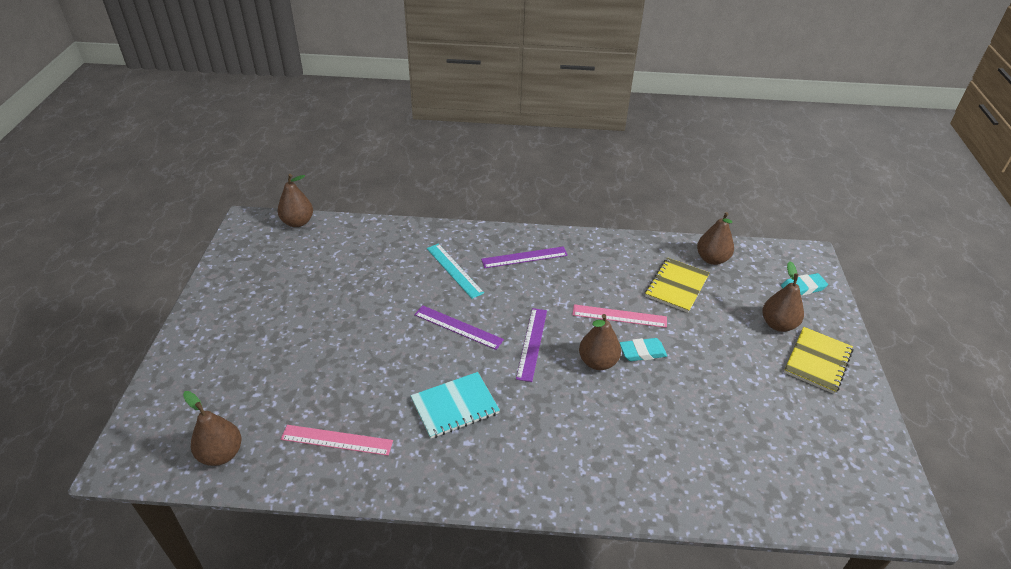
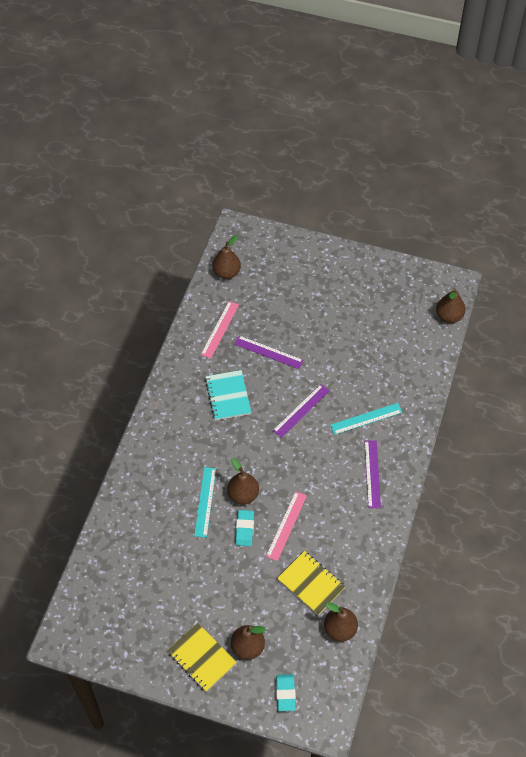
camera: 105 degrees right, 15 degrees up
purple ruler [516,308,547,382] -> purple ruler moved to [234,335,304,369]
none -> turquoise ruler [194,467,216,538]

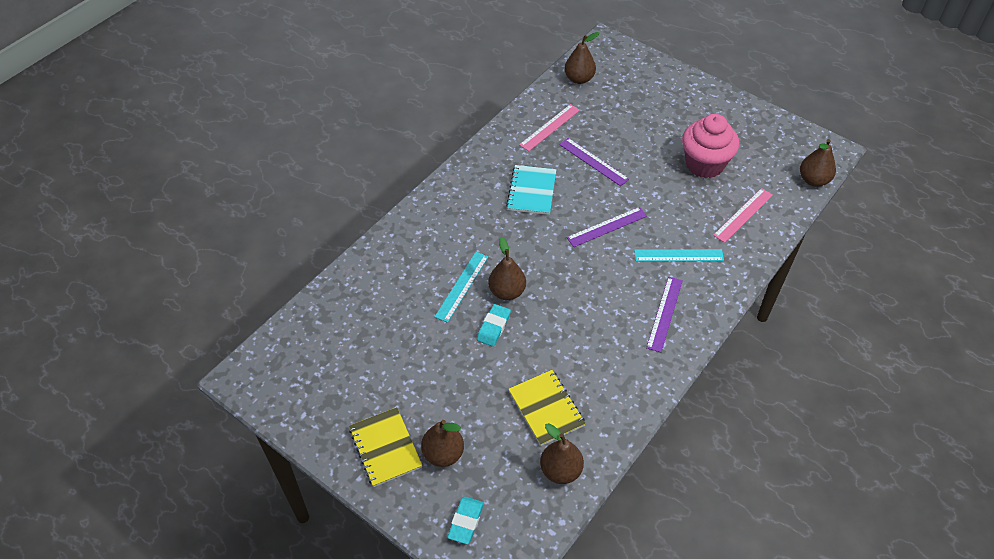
camera: 20 degrees right, 5 degrees down
pink ruler [266,491,307,561] -> pink ruler moved to [713,188,773,243]
none -> pink cupcake [682,114,739,178]

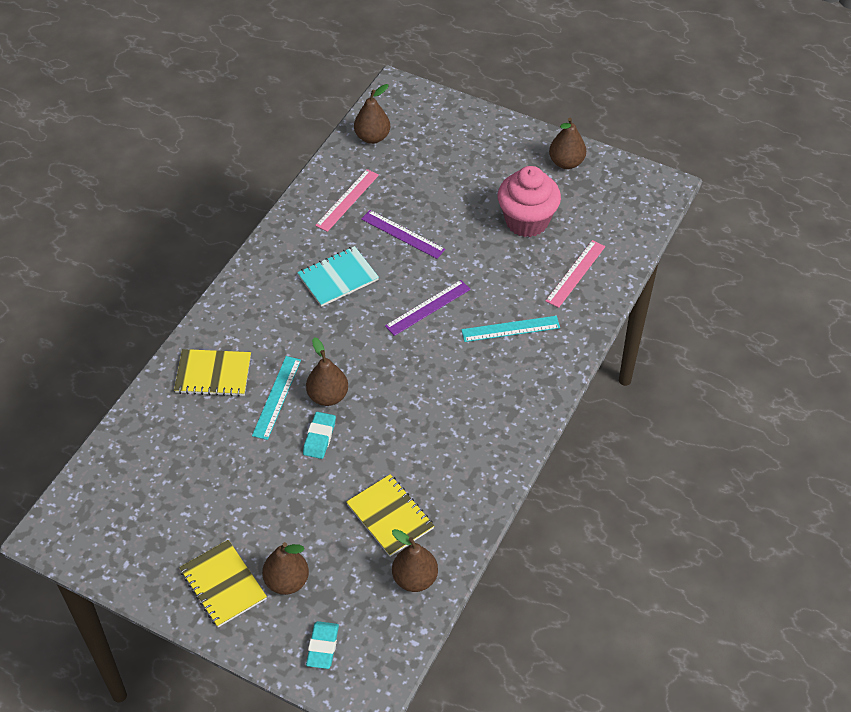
camera: 10 degrees left, 0 degrees up
turquoise notebook [506,165,556,215] -> turquoise notebook turned 60 degrees clockwise [297,246,379,307]
purple ruler [646,277,683,353] -> none
brown pear [800,139,836,187] -> brown pear moved to [549,117,586,169]
none -> yellow notebook [174,349,251,397]

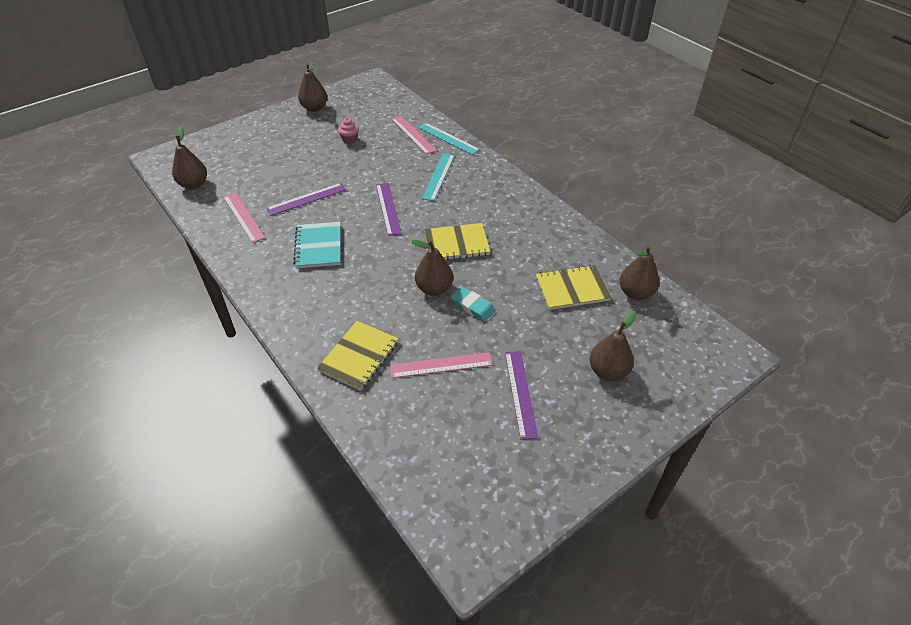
camera: 65 degrees left, 5 degrees down
yellow notebook [179,540,267,627] -> yellow notebook moved to [424,223,490,260]
turquoise ruler [252,356,301,440] -> turquoise ruler moved to [418,123,480,155]
turquoise eraser [306,621,339,669] -> none
pink cupcake [498,166,561,237] -> pink cupcake [338,118,359,144], size x0.42
none -> pink ruler [390,352,493,378]
none -> purple ruler [505,351,538,440]

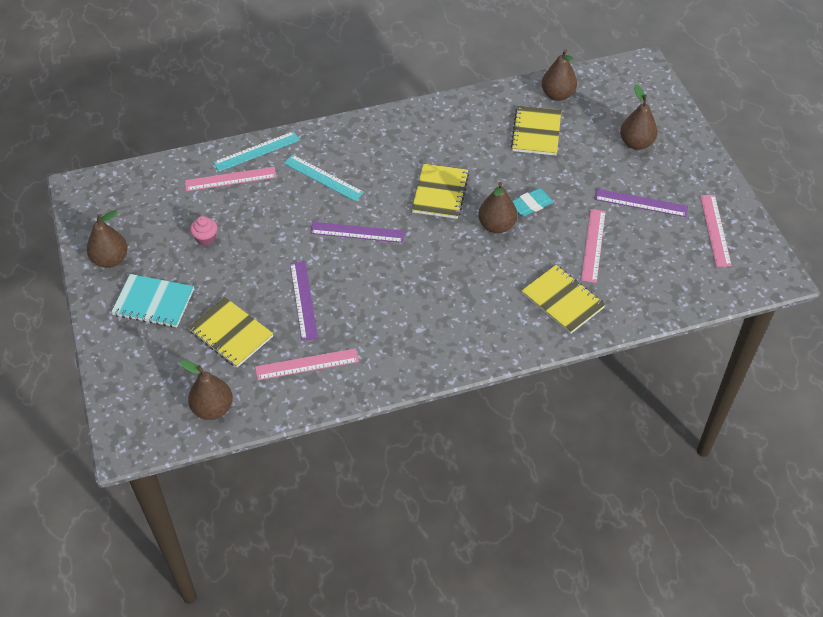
camera: 70 degrees left, 5 degrees up
turquoise notebook [293,222,340,268] -> turquoise notebook moved to [111,274,194,328]
none -> yellow notebook [188,297,273,367]
none -> pink ruler [700,195,732,267]

